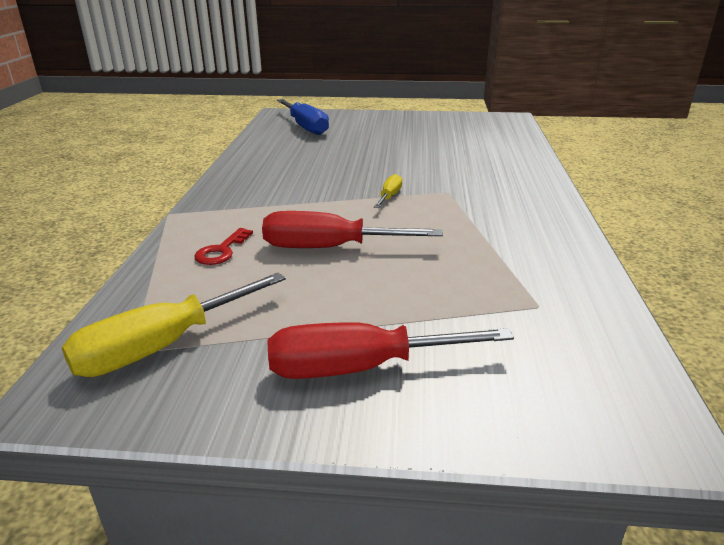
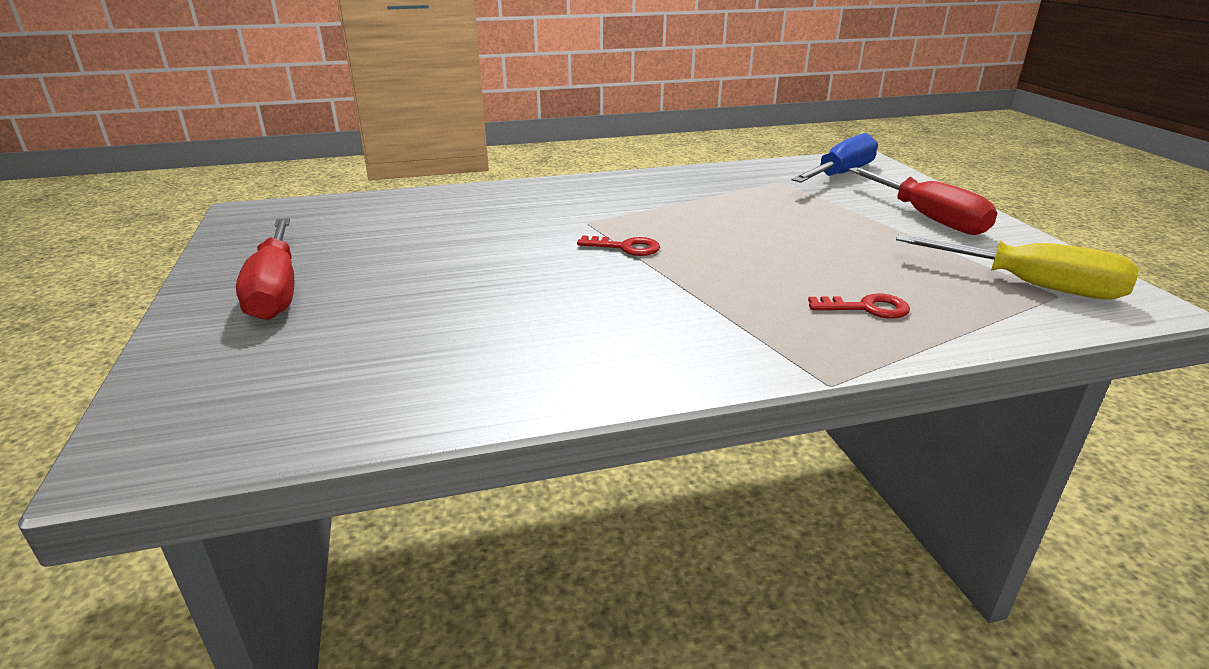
camera: 110 degrees left, 0 degrees up
red screwdriver [262,211,443,248] -> red screwdriver moved to [236,218,294,320]
blue screwdriver [277,99,329,135] -> blue screwdriver moved to [792,133,878,183]
yellow screwdriver [374,174,402,208] -> red key [577,235,660,256]

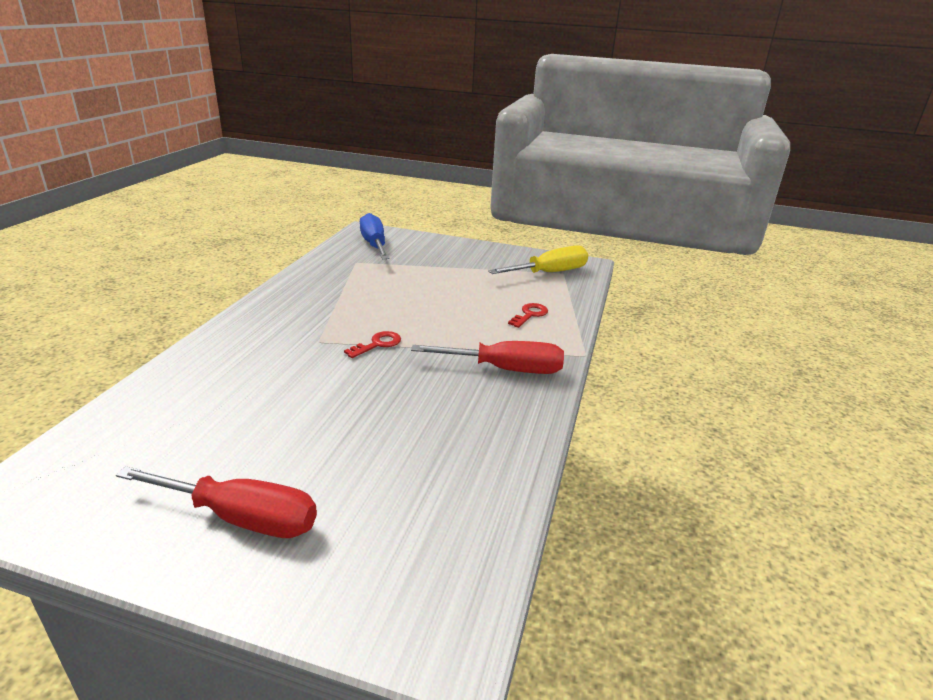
camera: 60 degrees left, 0 degrees up
red screwdriver [849,167,997,235] -> red screwdriver moved to [411,341,564,374]

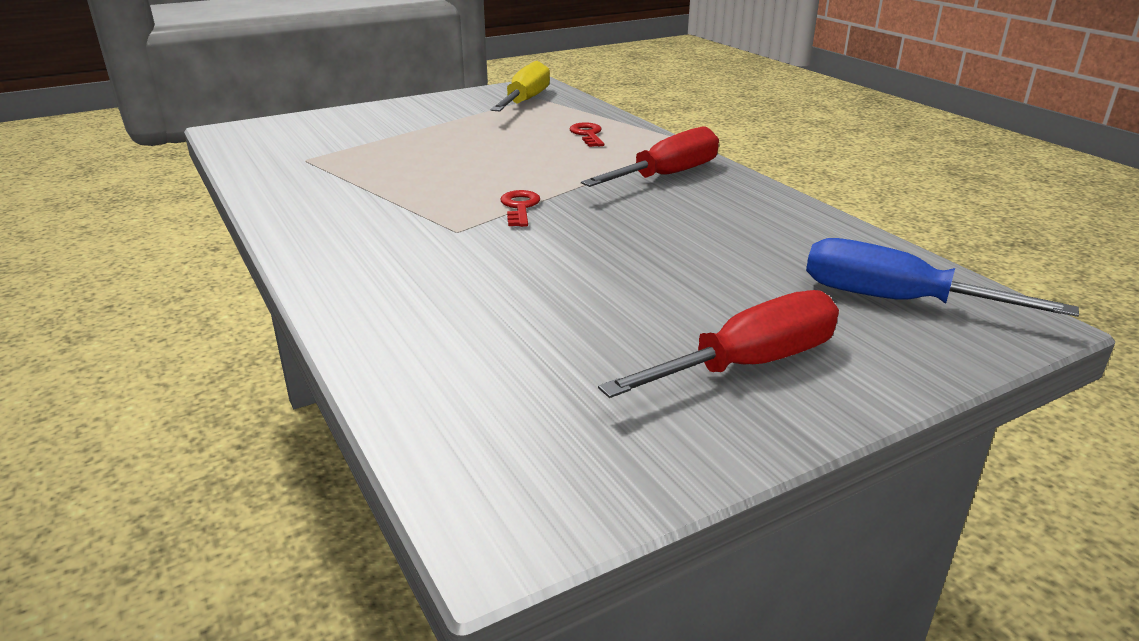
camera: 45 degrees left, 0 degrees up
blue screwdriver [360,213,389,259] -> blue screwdriver moved to [806,238,1079,317]

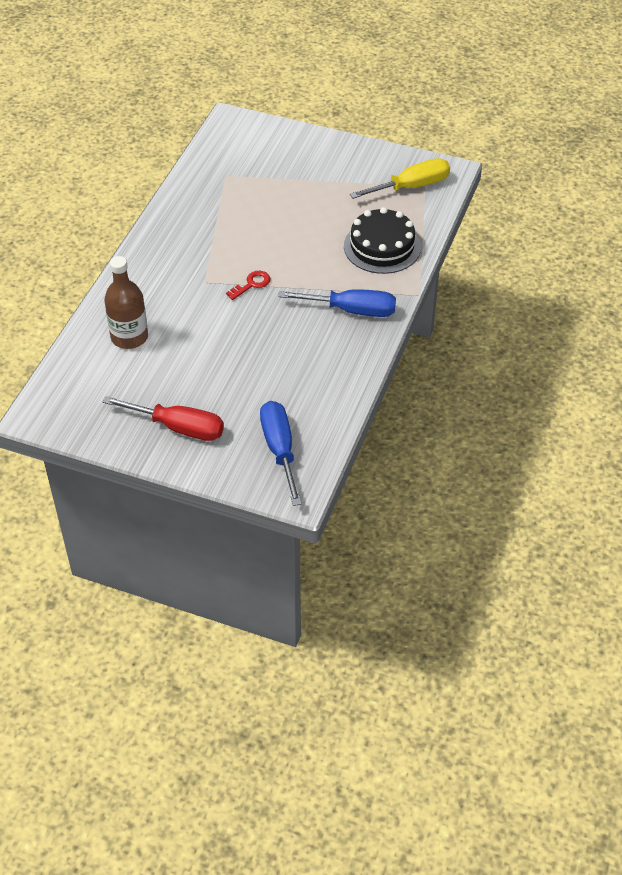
camera: 50 degrees right, 20 degrees up
red key [569,122,604,147] -> black cake [344,207,421,274]
red screwdriver [581,127,719,187] -> blue screwdriver [278,289,396,317]
none -> brown bottle [104,256,148,349]

